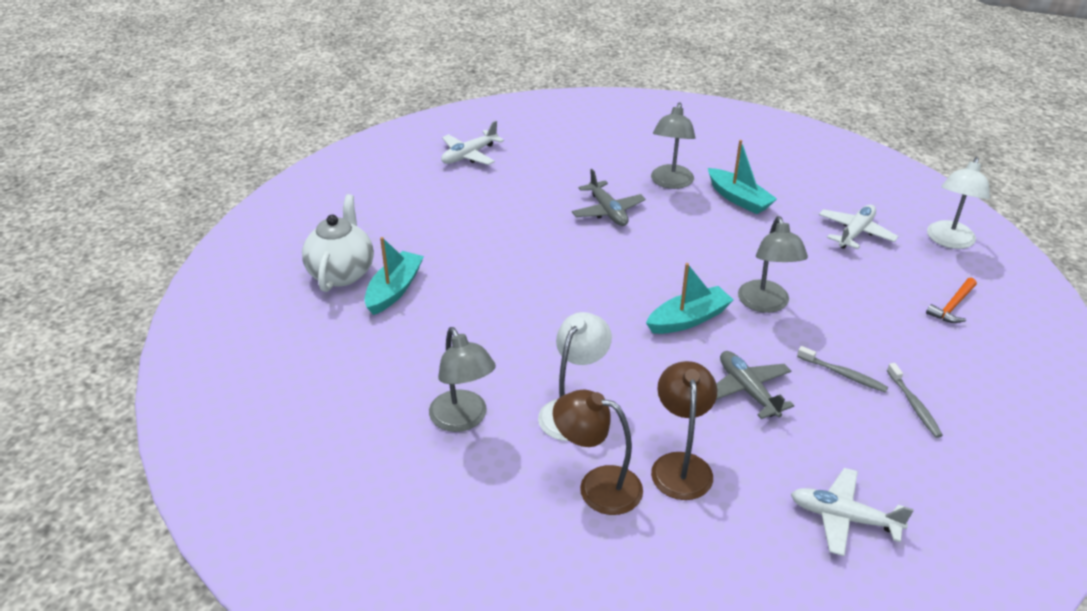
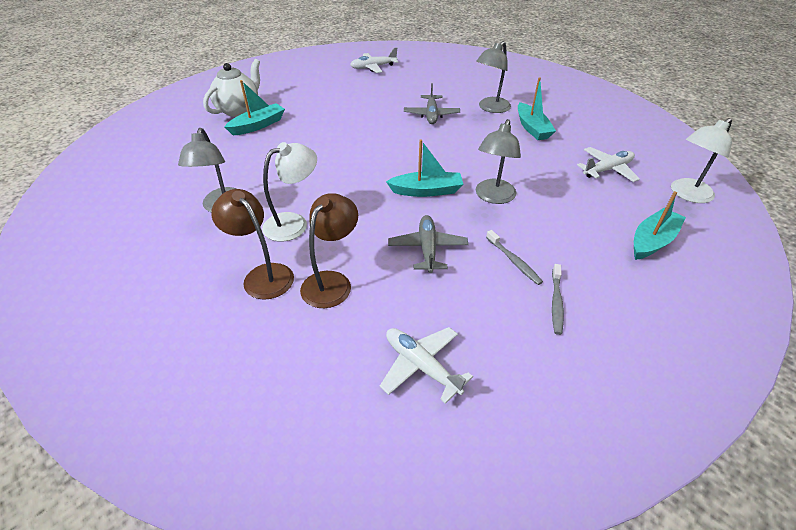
camera: 25 degrees right, 5 degrees up
orange hammer [926,278,977,323] -> turquoise boat [634,191,686,260]

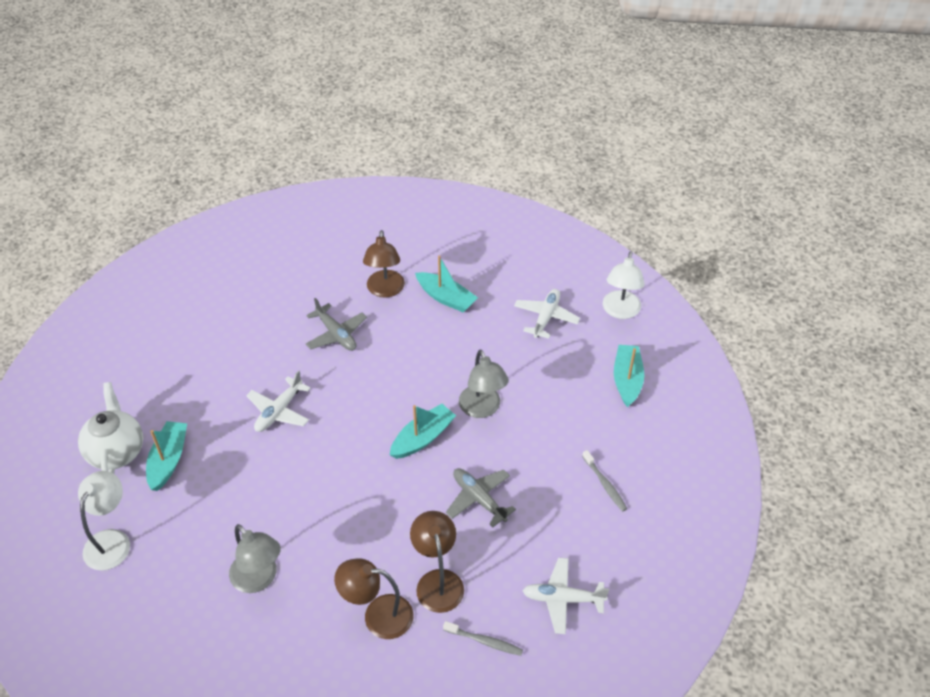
camera: 40 degrees left, 5 degrees up
white lamp [262,142,317,242] -> white lamp moved to [78,471,130,571]
white plane [350,47,398,73] -> white plane moved to [246,370,311,432]
grey lamp [476,41,511,113] -> brown lamp [363,230,405,298]
grey toothbrush [486,230,543,285] -> grey toothbrush moved to [443,621,523,656]

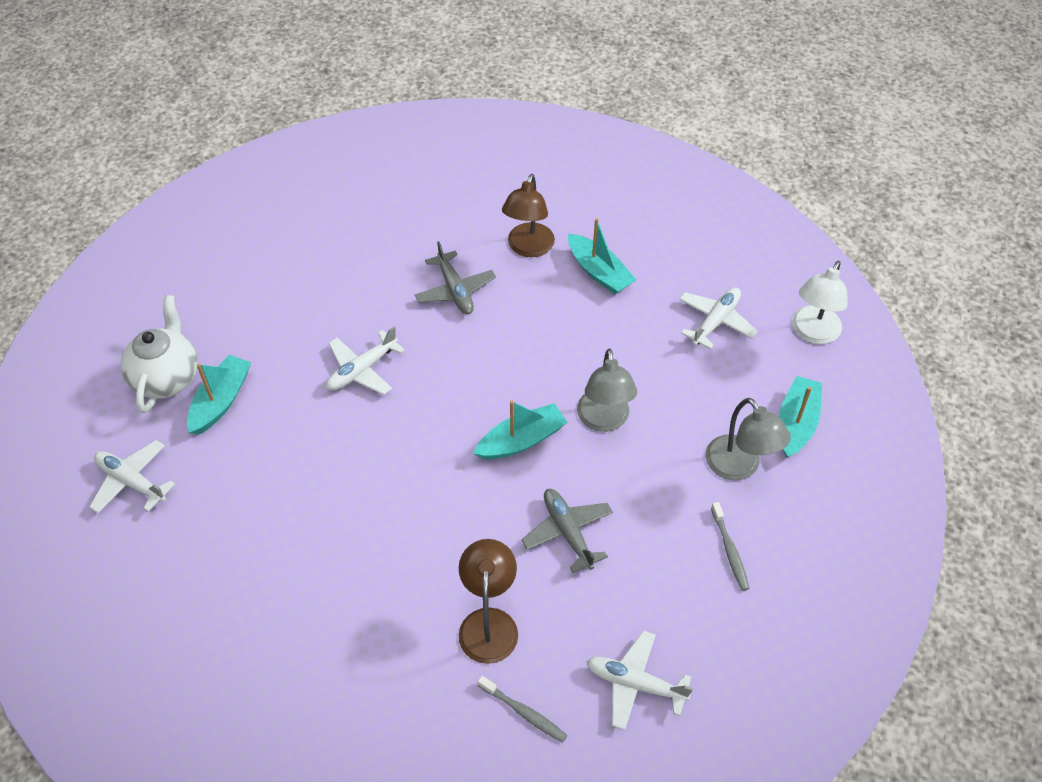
camera: 15 degrees right, 5 degrees up
white lamp [78,471,130,571] -> white plane [89,440,175,513]
grey lamp [229,524,281,593] -> grey lamp moved to [705,398,791,480]
brown lamp [334,559,413,639] -> none

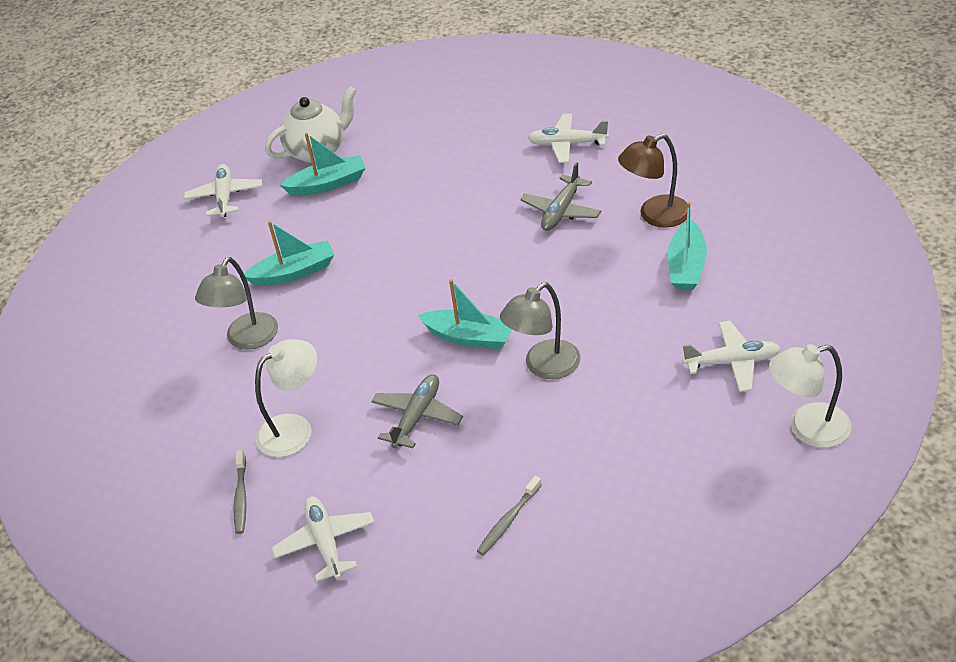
camera: 55 degrees right, 10 degrees down
white plane [326,326,405,395] -> white plane moved to [528,114,609,163]
brown lamp [459,539,518,664] -> white lamp [255,339,317,457]
grey lamp [705,398,791,480] -> grey lamp moved to [195,257,278,350]
turquoise boat [779,376,822,458] -> turquoise boat moved to [244,221,334,286]

